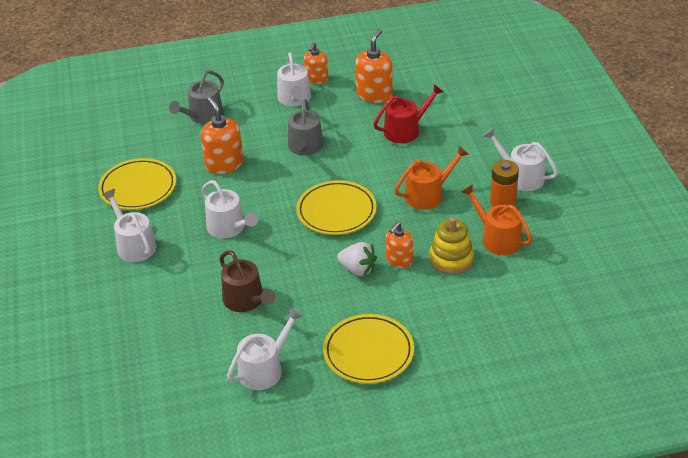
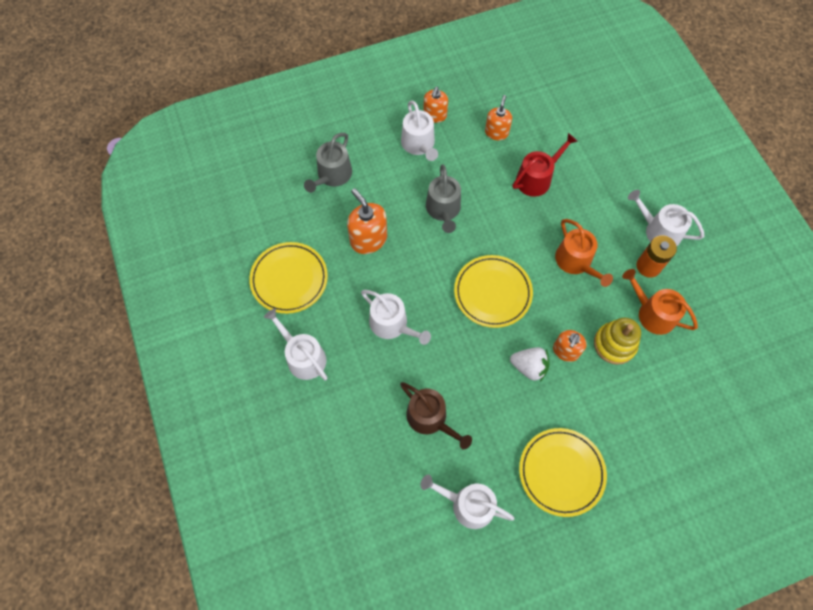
camera: 10 degrees left, 25 degrees up
white watering can [227,308,303,390] -> white watering can turned 105 degrees counterclockwise [420,475,515,529]
orange soap dispenser [355,29,393,103] -> orange soap dispenser [485,95,512,140], size x0.66
orange watering can [394,146,469,210] -> orange watering can turned 105 degrees clockwise [555,219,613,287]

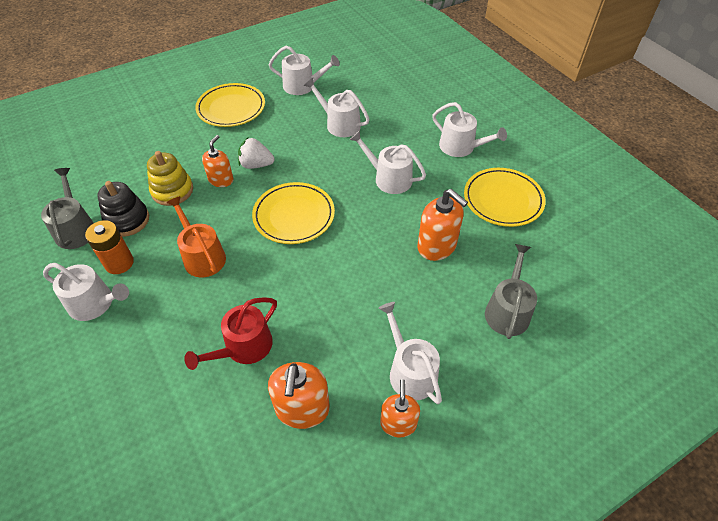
camera: 170 degrees right, 15 degrees down
brown watering can [400,382,472,449] -> white watering can [304,78,370,137]
grey watering can [426,165,461,233] -> grey watering can moved to [41,168,94,249]
orange soap dispenser [485,95,512,140] -> orange soap dispenser [268,362,330,429], size x1.52
orange watering can [622,269,698,335] -> black stacking toy [97,181,149,237]

